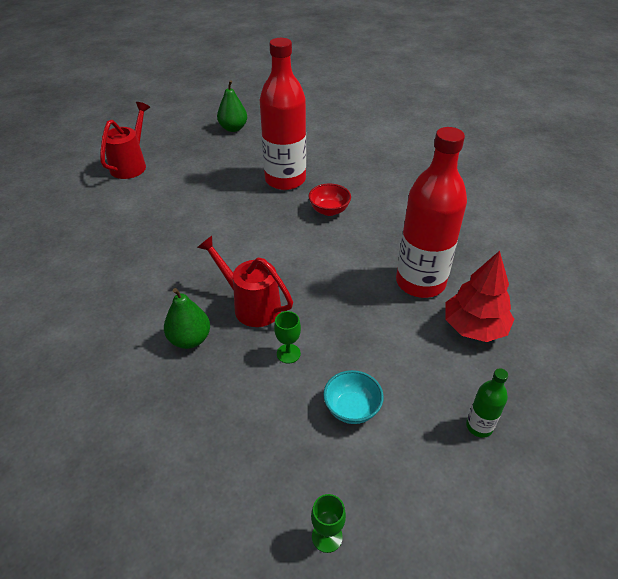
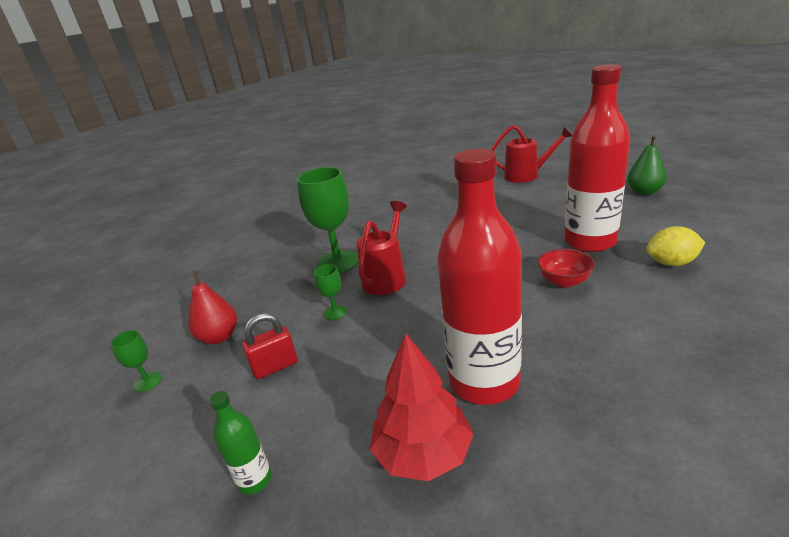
camera: 80 degrees right, 15 degrees down
green pear [164,288,210,349] -> green goblet [297,167,359,273]
turquoise bowl [323,370,384,424] -> red padlock [242,313,298,379]
none -> red pear [188,271,237,344]
none -> yellow lemon [646,226,705,266]

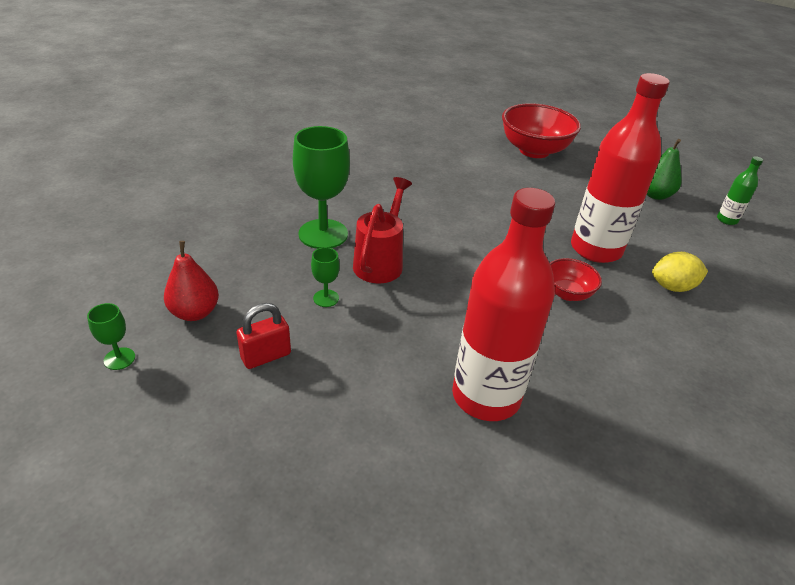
camera: 10 degrees left, 10 degrees up
green bottle [209,391,272,494] -> green bottle moved to [717,156,763,225]
red tree [370,333,474,481] -> none
red watering can [491,125,572,183] -> red bowl [502,103,581,158]

